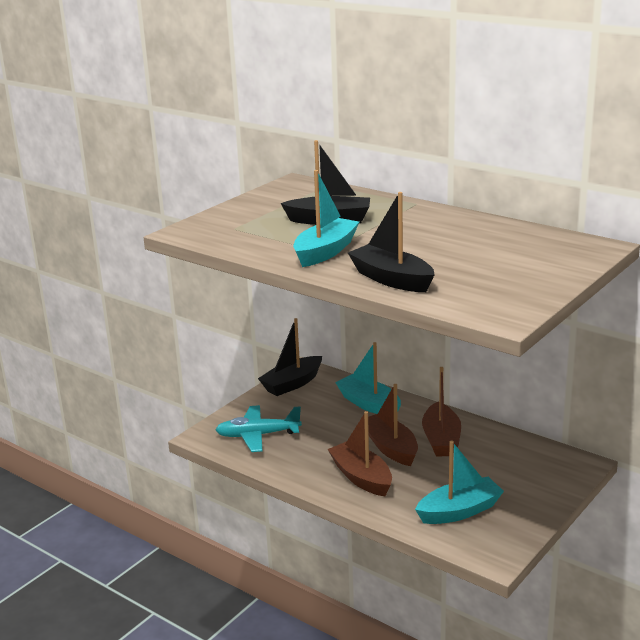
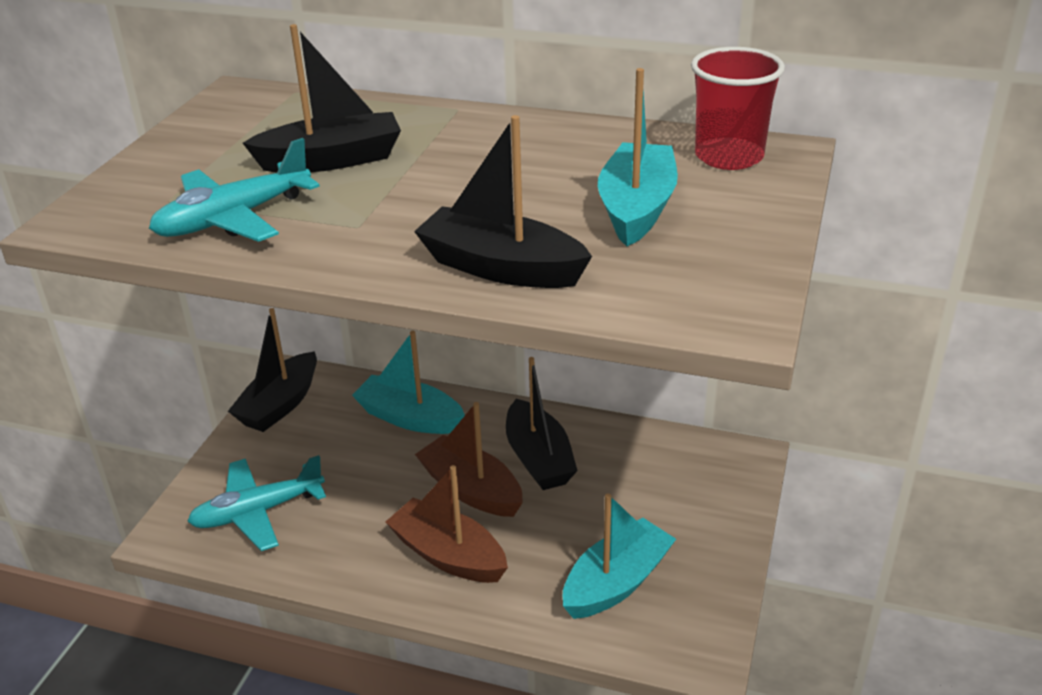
camera: 20 degrees left, 10 degrees up
turquoise boat [293,170,359,267] -> turquoise boat moved to [598,68,678,246]
brown boat [422,367,461,456] -> black boat [506,357,578,490]
none -> turquoise plane [149,138,320,242]
none -> red cup [691,47,785,170]

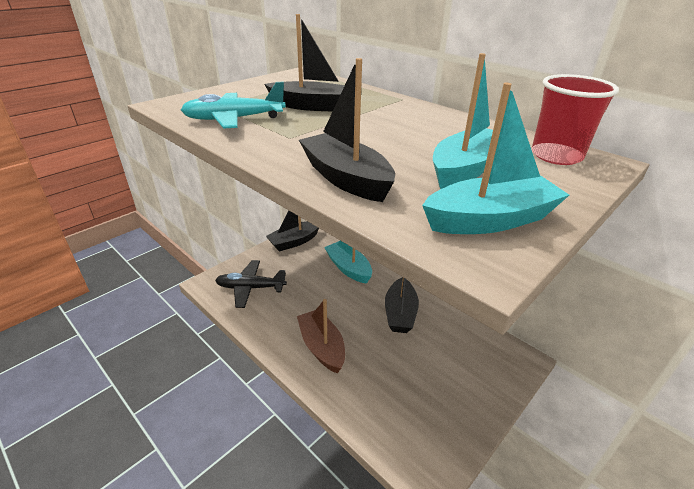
camera: 25 degrees right, 0 degrees up
turquoise plane [187,455,326,551] -> black plane [215,260,287,308]
brown boat [415,402,523,517] -> none
turquoise boat [563,494,676,619] -> turquoise boat moved to [422,83,569,234]

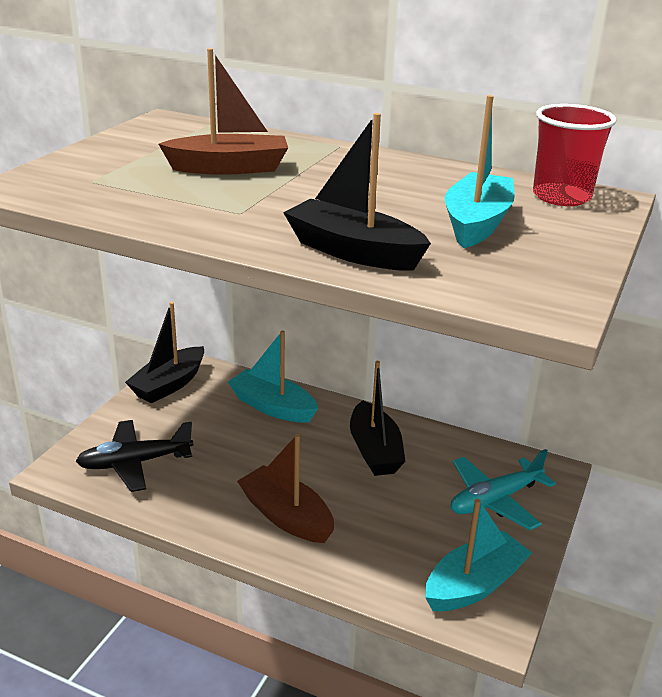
camera: 20 degrees left, 5 degrees down
turquoise plane [181,82,286,129] -> turquoise plane moved to [451,449,556,530]
black boat [265,14,345,111] -> brown boat [159,48,288,175]
turquoise boat [422,83,569,234] -> turquoise boat moved to [425,499,532,611]

